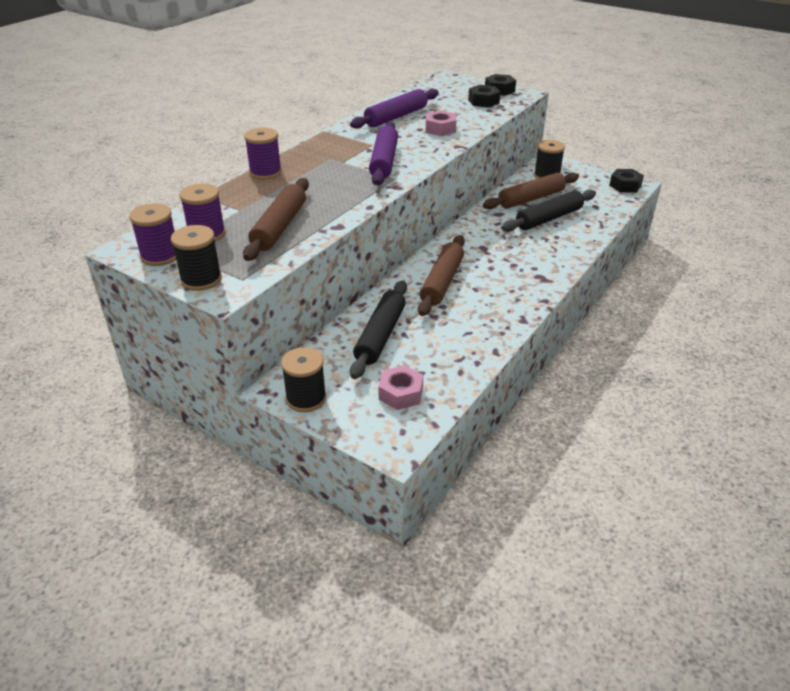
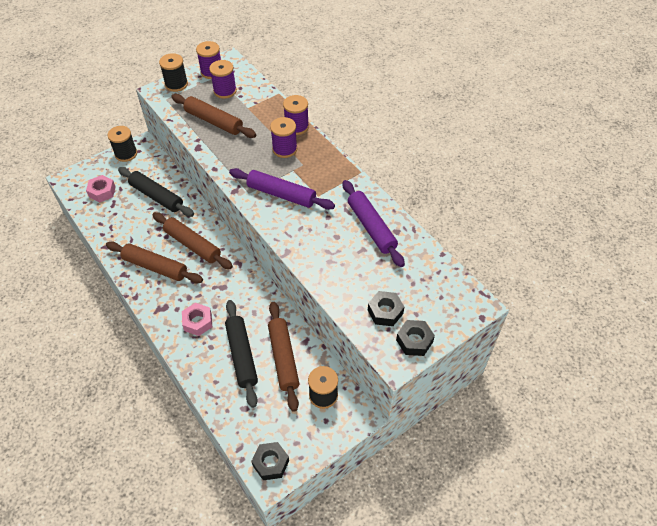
camera: 110 degrees right, 15 degrees up
pink nut [426,110,456,136] -> pink nut moved to [182,303,212,336]
none -> brown rolling pin [106,241,203,283]
none -> purple spool [270,117,297,158]

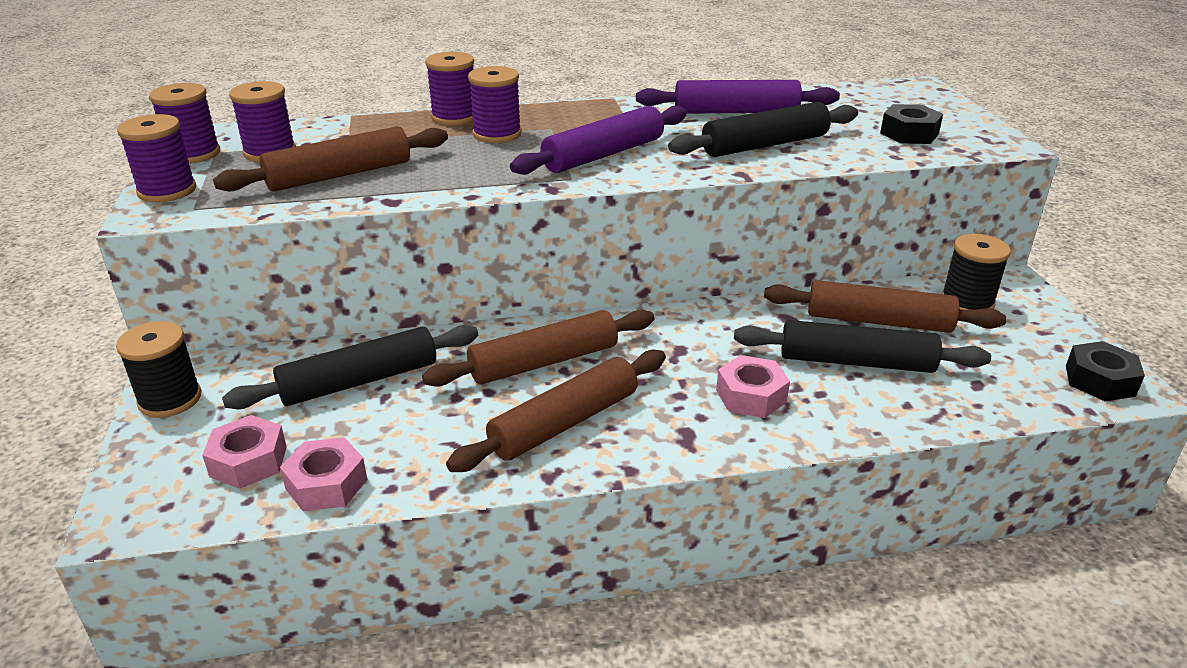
camera: 65 degrees left, 20 degrees down
black spool [159,53,188,92] -> purple spool [117,114,196,202]
black nut [396,320,435,356] -> none
none -> pink nut [280,437,367,512]
none -> black rolling pin [668,102,858,157]

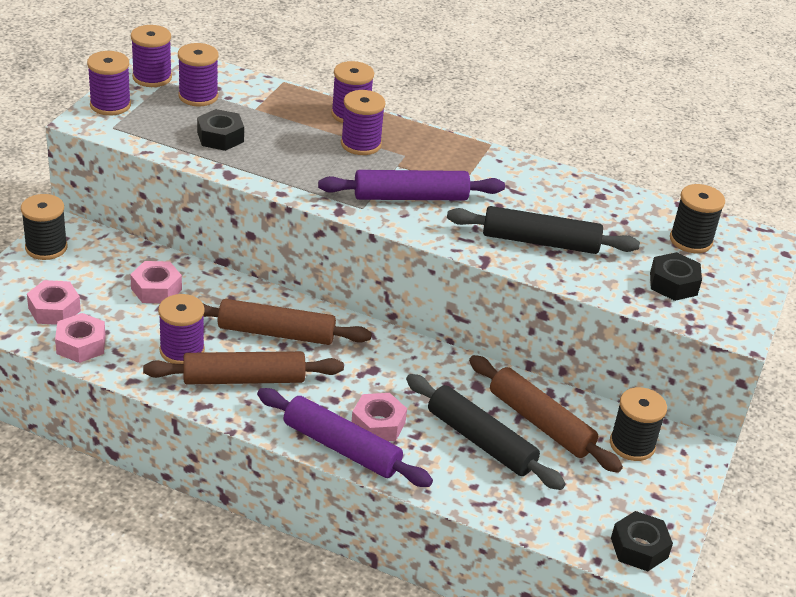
camera: 30 degrees right, 5 degrees up
brown rolling pin [213,126,448,191] -> black nut [197,109,244,151]
black rolling pin [222,325,478,410] -> pink nut [130,261,182,303]
purple rolling pin [636,80,840,113] -> purple rolling pin moved to [257,388,433,487]
none -> purple spool [158,294,205,364]
none -> black spool [670,184,725,253]

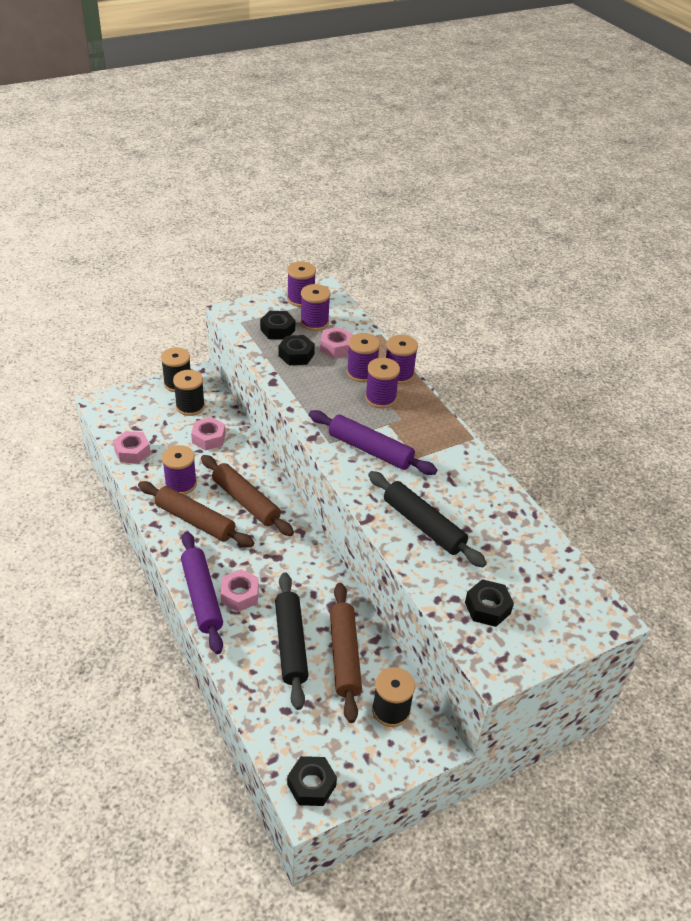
camera: 40 degrees right, 5 degrees up
pink nut [27,280,81,325] -> pink nut moved to [320,327,353,358]
purple spool [87,51,131,115] -> purple spool moved to [347,333,380,382]
black spool [670,184,725,253] -> black spool moved to [173,370,205,416]
none -> black nut [260,311,295,340]

